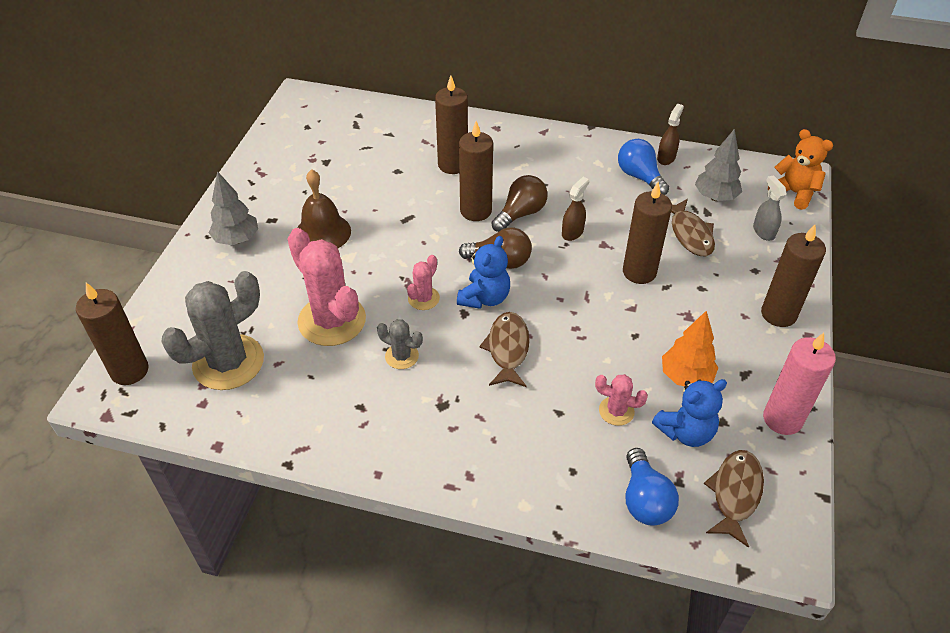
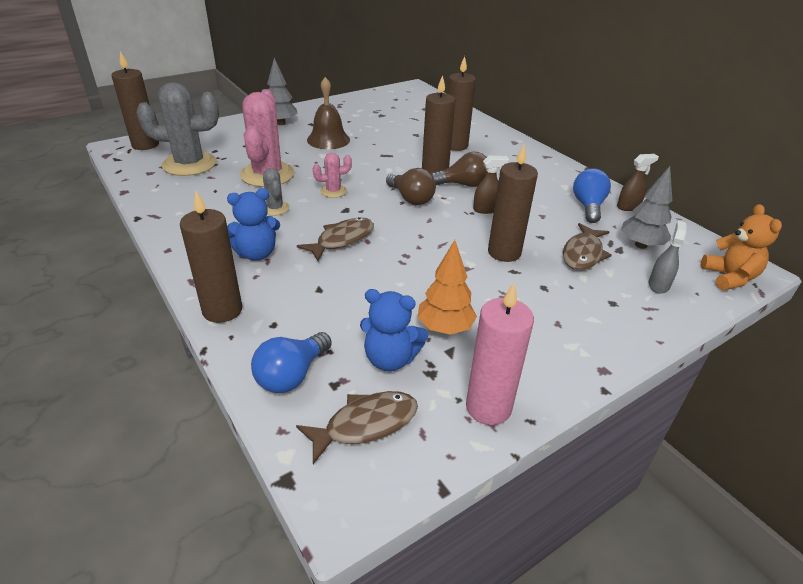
camera: 40 degrees right, 10 degrees down
blue teddy bear [457,236,510,309] -> blue teddy bear moved to [227,188,280,261]
pink cactus [595,374,648,426] -> none
brown candle [761,225,826,327] -> brown candle moved to [180,191,242,323]

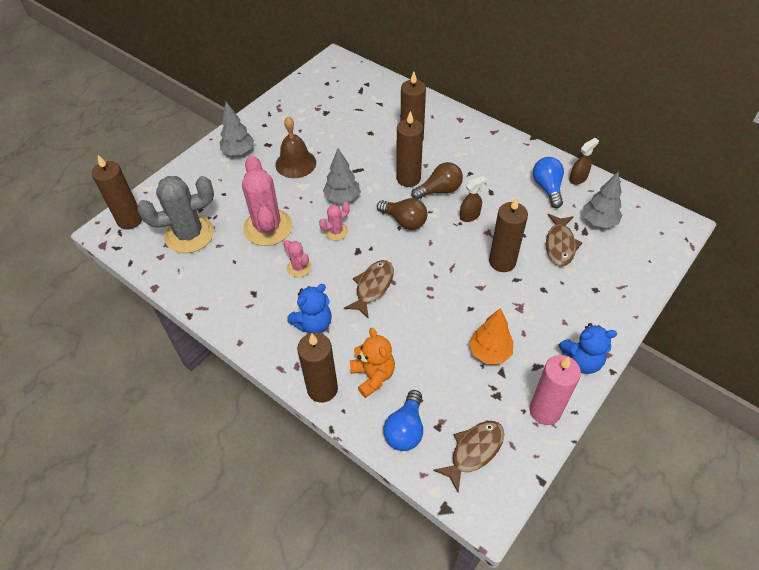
camera: 15 degrees left, 15 degrees up
grey cactus [263,168,289,216] -> pink cactus [283,240,311,277]
blue teddy bear [360,289,428,371] -> blue teddy bear moved to [559,323,617,374]
grey spray bottle [649,221,687,294] -> none
orange teddy bear [701,204,782,290] -> orange teddy bear moved to [350,328,395,398]
none -> grey tree [323,148,360,203]

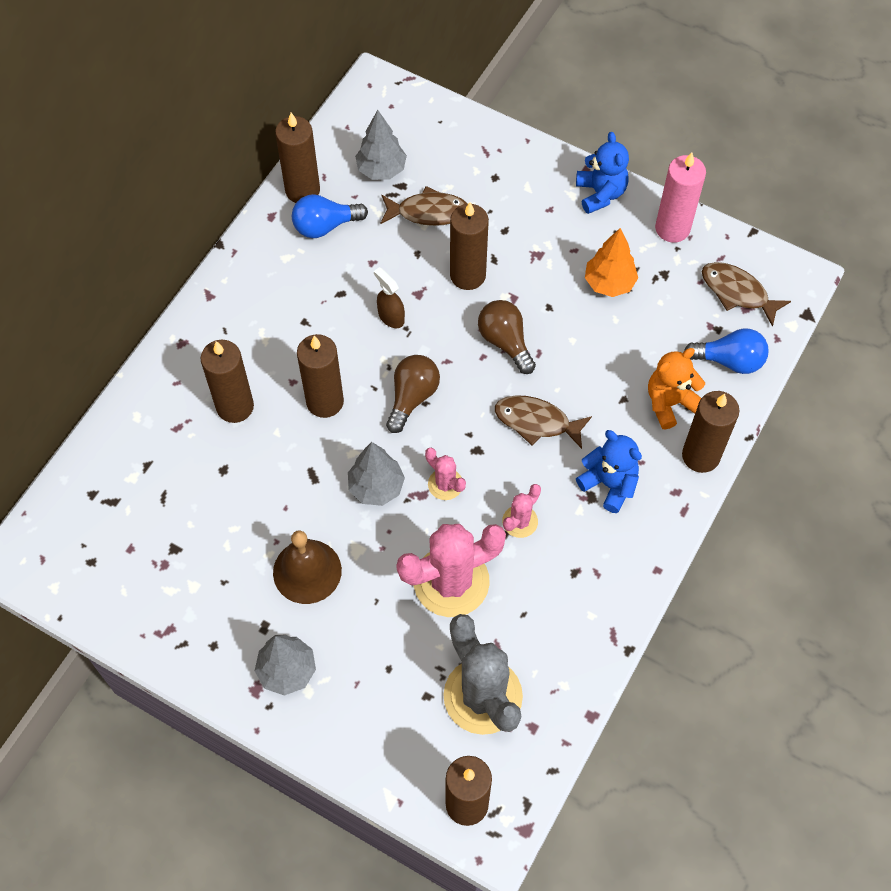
camera: 100 degrees left, 10 degrees up
brown light bulb [411,162,463,200] -> brown light bulb moved to [478,300,536,374]
brown spray bottle [569,138,599,185] -> brown candle [275,113,320,203]

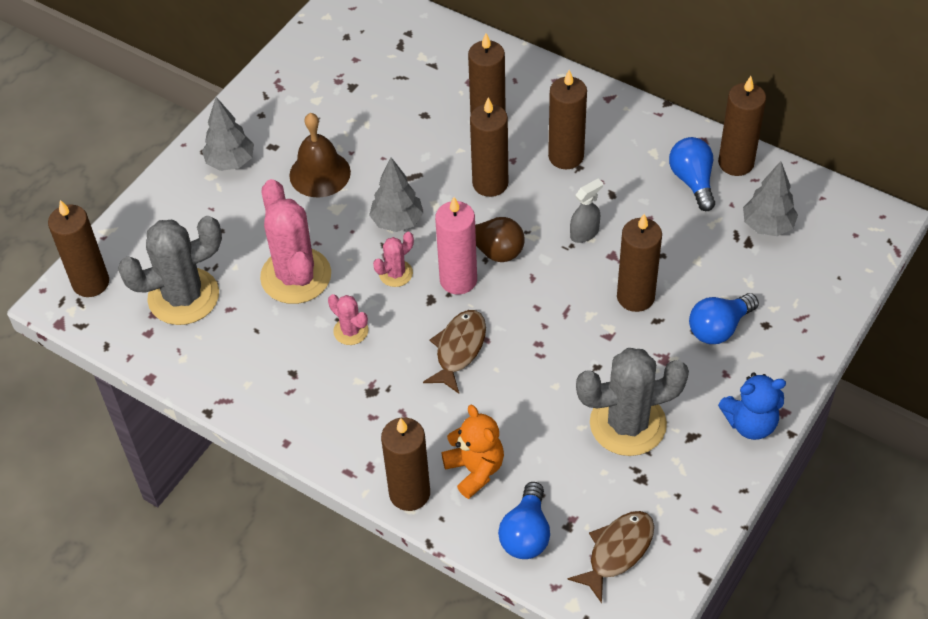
camera: 95 degrees right, 10 degrees down
brown spray bottle [374,267,405,328] -> grey spray bottle [570,178,603,243]
brown fish [380,186,468,226] -> none
brown light bulb [478,300,536,374] -> none
blue teddy bear [576,430,642,513] -> none
orange tree [585,228,638,297] -> grey cactus [576,348,689,456]
pink candle [655,152,706,243] -> pink candle moved to [435,197,477,294]
none -> brown candle [548,70,587,169]
none -> blue light bulb [689,293,759,344]

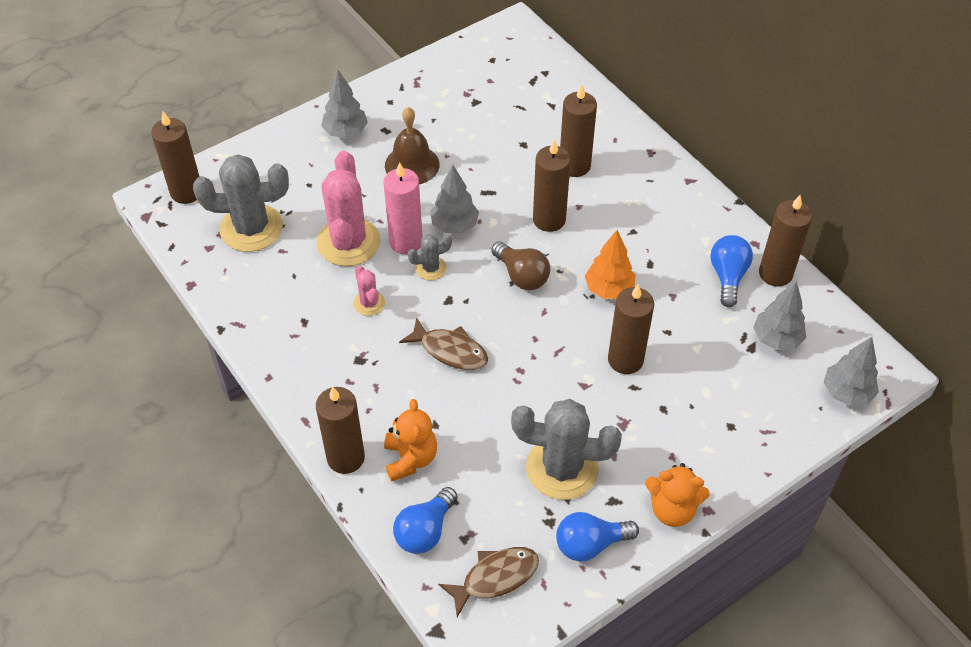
camera: 20 degrees right, 0 degrees up
pink cactus [373,232,414,287] -> grey cactus [408,234,452,280]
brown fish [423,310,486,394] -> brown fish turned 75 degrees clockwise [399,317,488,370]
pink candle [435,197,477,294] -> pink candle moved to [383,162,423,255]
brown candle [548,70,587,169] -> none
grey spray bottle [570,178,603,243] -> orange tree [585,230,636,299]
blue light bulb [689,293,759,344] -> blue light bulb moved to [556,512,639,562]
blue teddy bear [718,372,786,440] -> orange teddy bear [645,463,710,527]
none -> grey tree [824,337,879,406]

